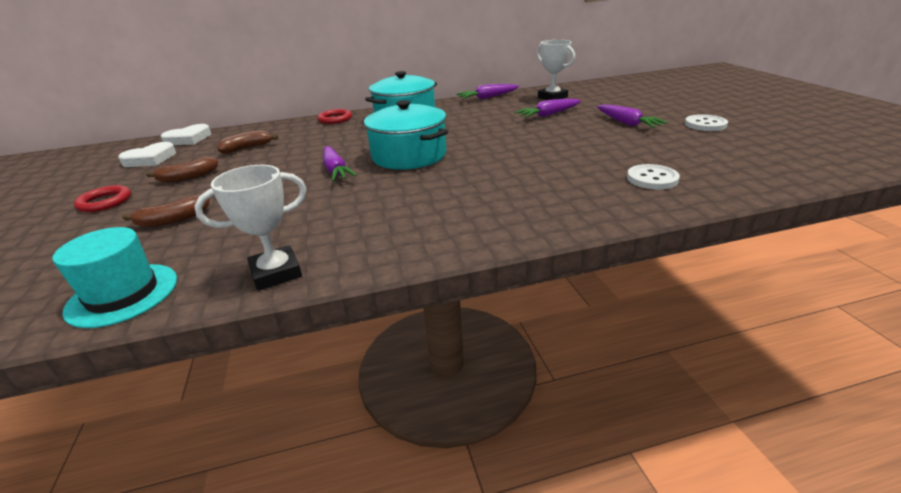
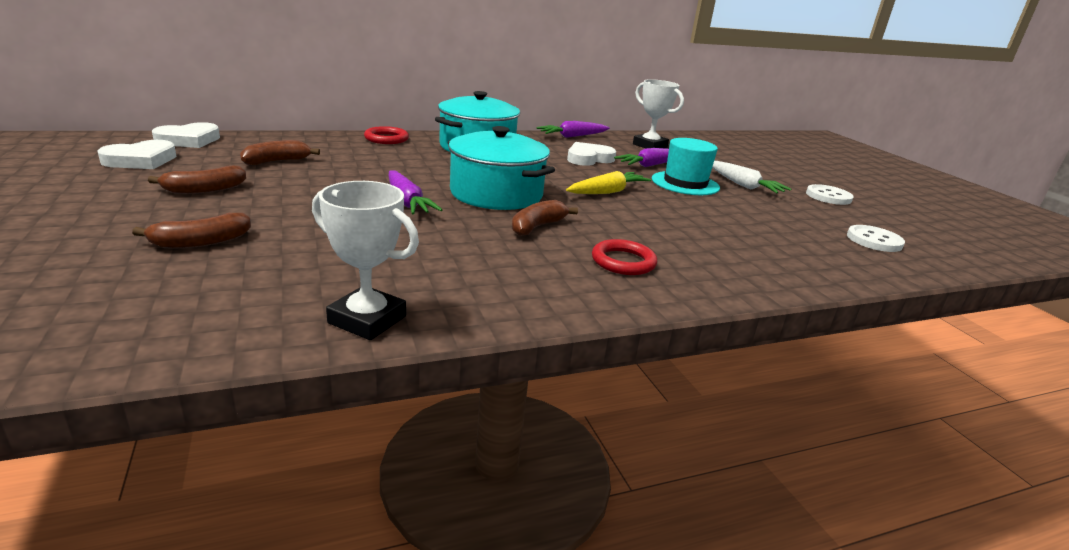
camera: 10 degrees left, 5 degrees down
turquoise hat [52,227,177,328] -> turquoise hat moved to [652,138,720,195]
red ring [74,185,131,212] -> red ring moved to [592,239,657,275]
white trophy [195,165,307,291] -> white trophy turned 60 degrees clockwise [312,181,419,340]
purple carrot [597,104,668,128] -> white carrot [712,161,791,194]
white button [627,164,680,190] -> white button moved to [847,225,905,252]
none -> brown banana [512,200,578,236]
none -> yellow carrot [566,171,651,194]
none -> white heart [567,142,616,166]

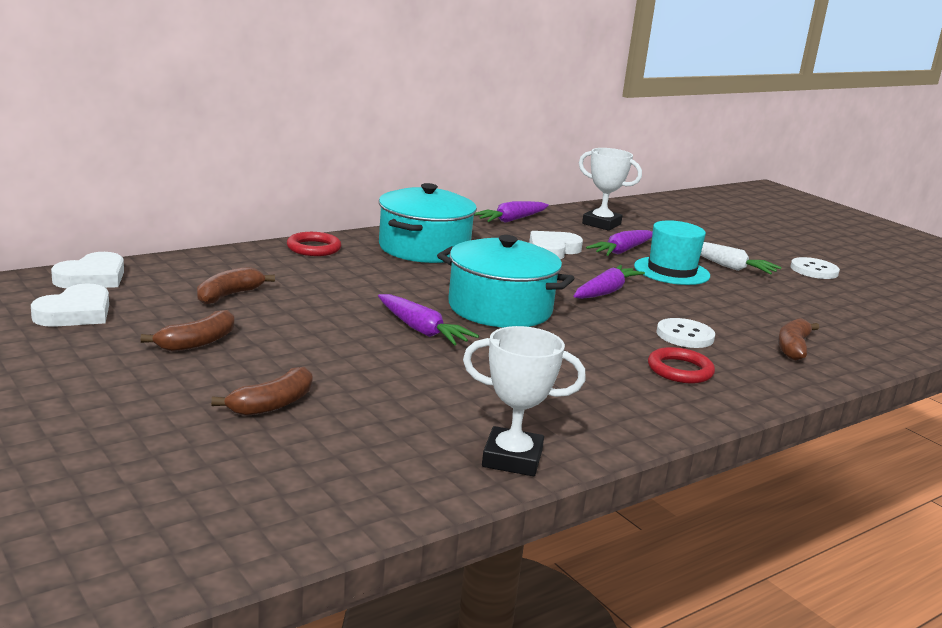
camera: 15 degrees left, 5 degrees down
brown banana [512,200,578,236] -> brown banana moved to [778,318,819,360]
yellow carrot [566,171,651,194] -> purple carrot [574,265,645,299]
white button [847,225,905,252] -> white button moved to [657,318,715,348]

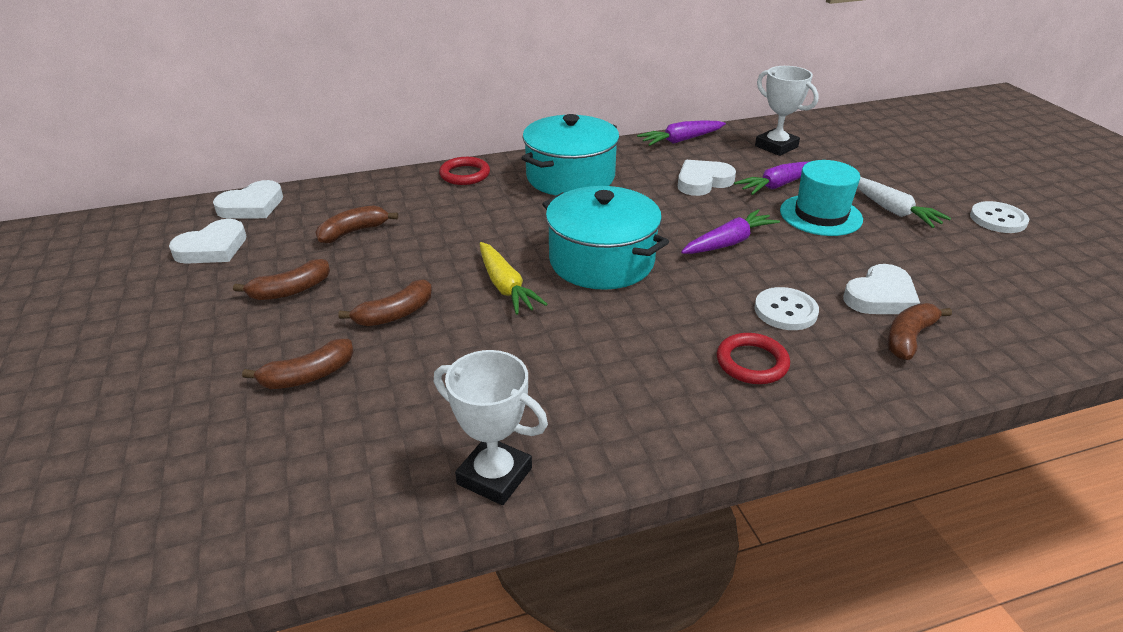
camera: 20 degrees right, 15 degrees up
purple carrot [378,294,479,345] -> yellow carrot [480,242,548,315]
none -> brown banana [338,279,432,326]
none -> white heart [843,264,920,314]

